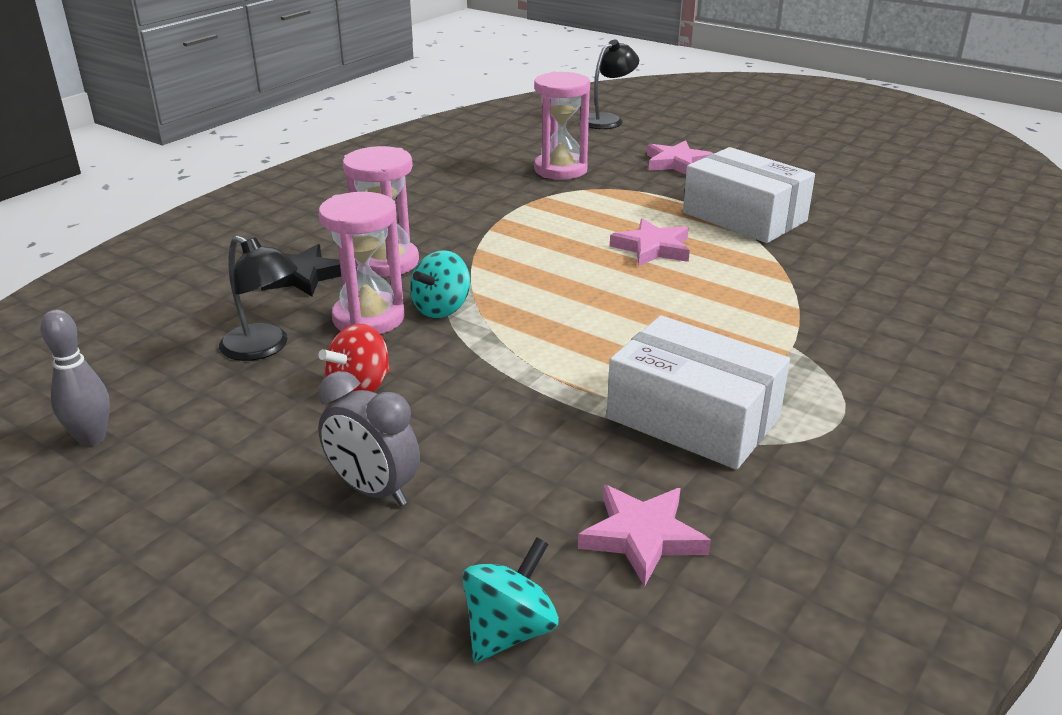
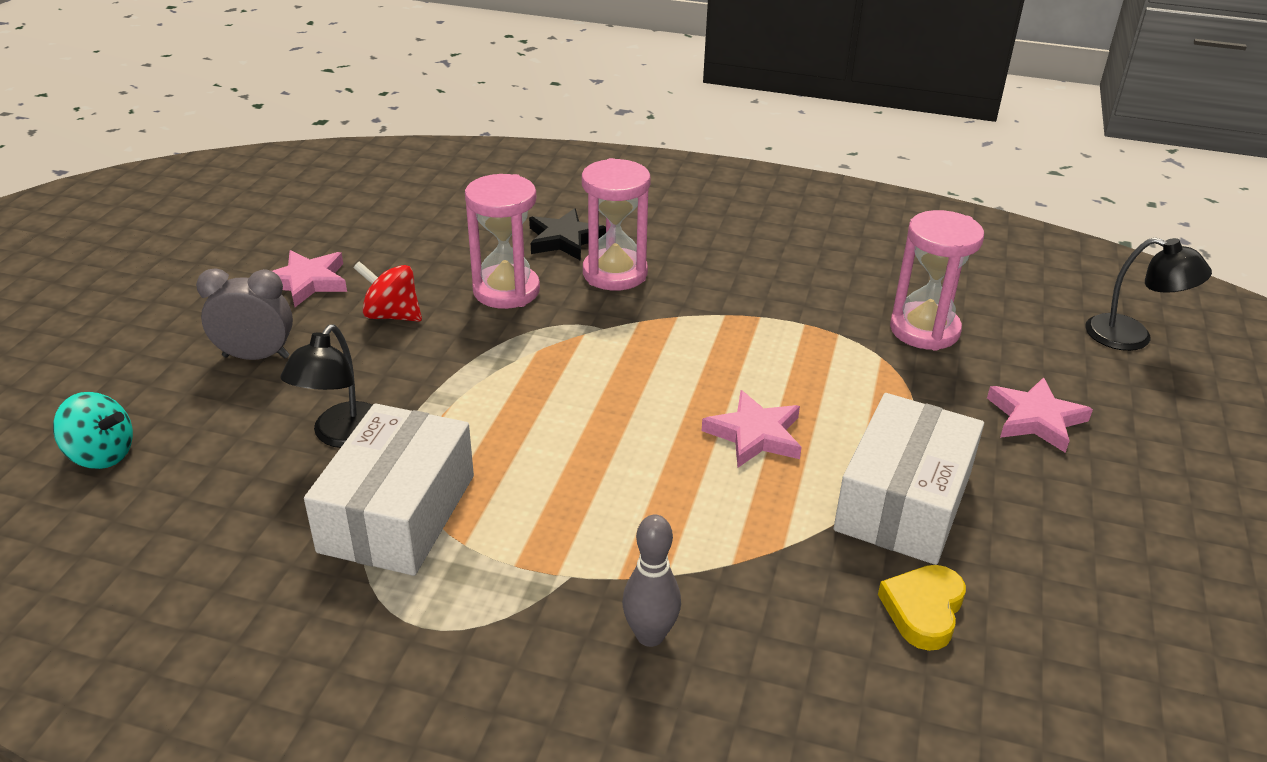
camera: 70 degrees right, 5 degrees up
grey bowling pin [40,310,110,446] -> grey bowling pin moved to [622,515,681,647]
black lamp [219,236,298,361] -> black lamp moved to [281,324,372,448]
grey clock [318,371,420,506] -> grey clock turned 75 degrees clockwise [196,268,293,360]
turquoise spinning top [410,250,470,318] -> none
pink star [578,485,711,587] -> pink star moved to [273,250,347,307]
none -> yellow heart [878,565,966,651]

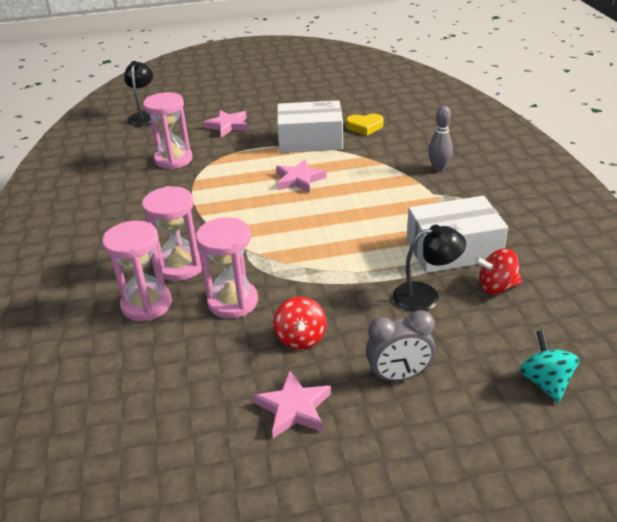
camera: 115 degrees left, 0 degrees up
grey clock [196,268,293,360] -> grey clock turned 75 degrees counterclockwise [366,310,435,382]
black star [529,208,606,261] -> pink hourglass [102,221,172,321]
none -> red spinning top [475,248,522,294]

